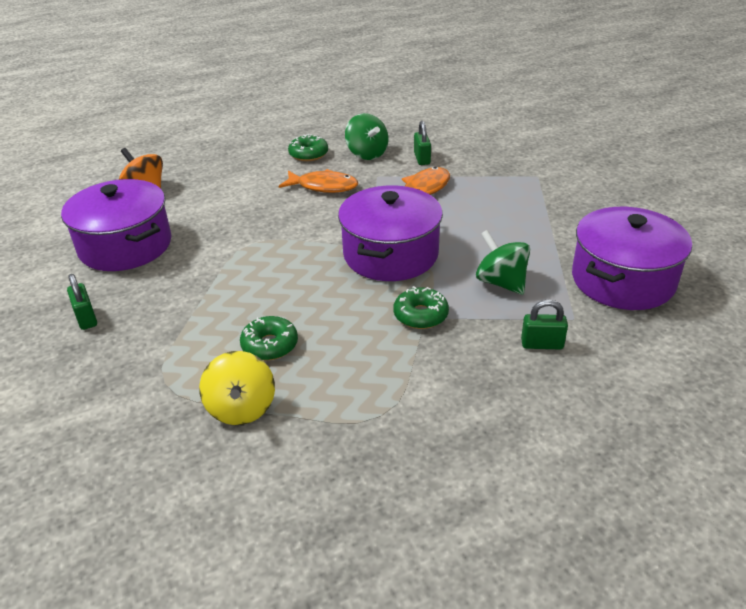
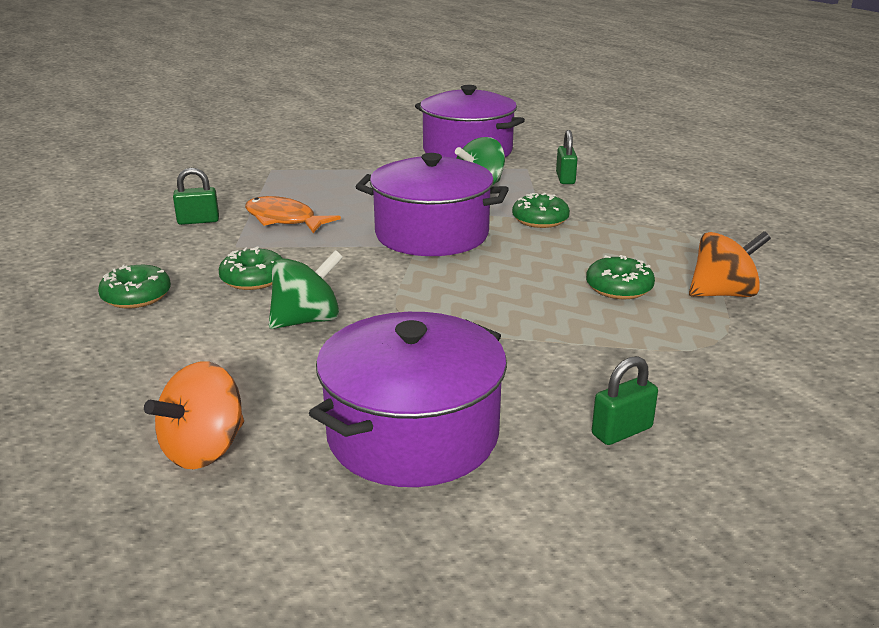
camera: 95 degrees left, 10 degrees down
yellow spinning top [199,351,275,425] -> orange spinning top [689,231,771,297]
orange fish [278,169,358,193] -> green donut [219,246,282,290]
green spinning top [345,113,388,160] -> green spinning top moved to [269,250,343,329]

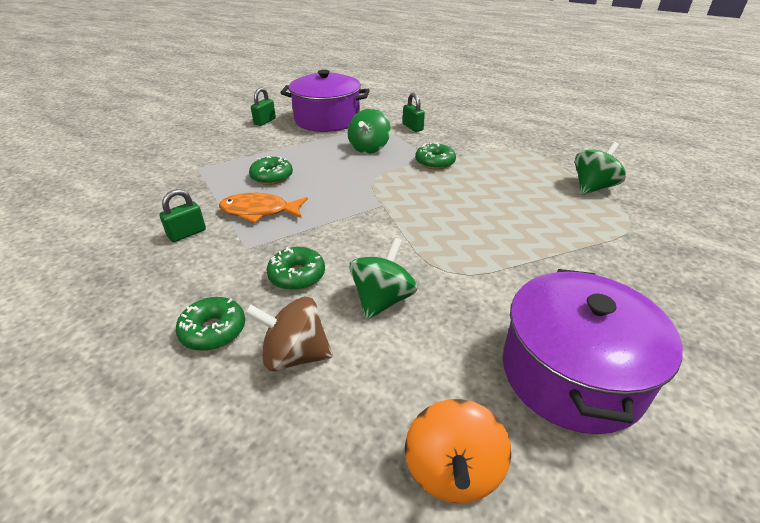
camera: 30 degrees left, 10 degrees up
purple pot [356,153,509,256] -> none
green donut [586,255,655,299] -> green donut moved to [249,156,293,185]
green padlock [592,356,658,445] -> green padlock moved to [251,87,276,126]
orange spinning top [689,231,771,297] -> green spinning top [575,142,626,195]
none -> brown spinning top [244,296,333,371]

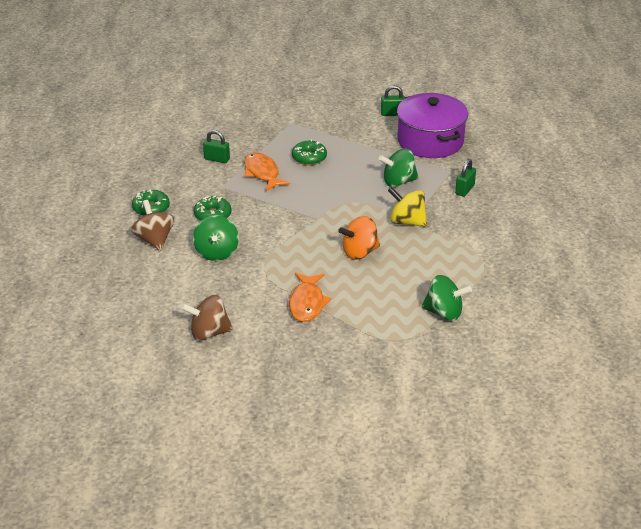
camera: 60 degrees right, 0 degrees up
green spinning top [350,237,418,320] -> green spinning top turned 90 degrees clockwise [193,215,239,261]
orange spinning top [405,399,511,503] -> orange spinning top moved to [338,216,380,260]
green donut [415,142,456,170] -> yellow spinning top [388,187,427,227]
purple pot [503,269,683,434] -> brown spinning top [181,295,233,341]
none -> orange fish [289,273,332,322]

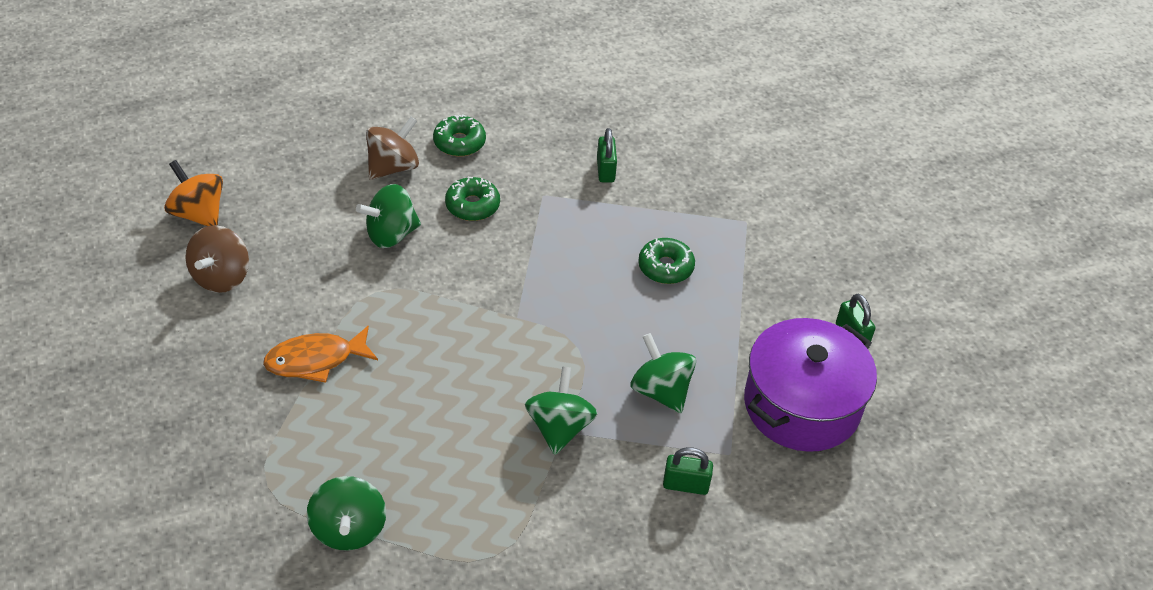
camera: 65 degrees right, 10 degrees up
brown spinning top [181,295,233,341] -> brown spinning top turned 135 degrees counterclockwise [185,225,249,293]
orange fish [244,152,290,191] -> none
orange spinning top [338,216,380,260] -> orange spinning top moved to [164,160,223,226]
yellow spinning top [388,187,427,227] -> green spinning top [525,366,597,455]

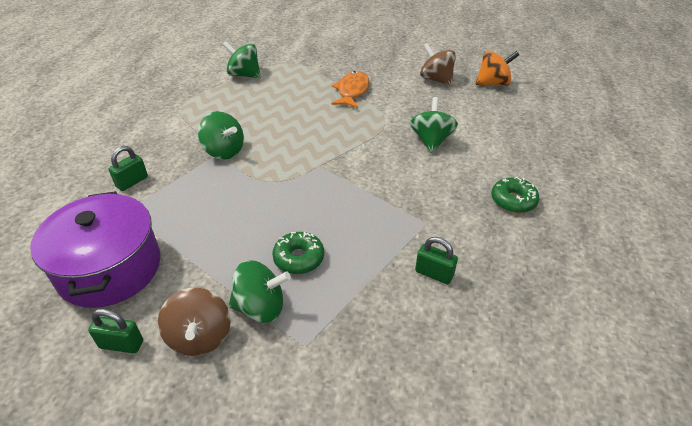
camera: 125 degrees right, 5 degrees down
brown spinning top [366,117,419,180] -> brown spinning top moved to [158,288,231,356]
green donut [445,177,500,221] -> none
green spinning top [630,333,696,413] -> green spinning top moved to [229,260,291,323]

